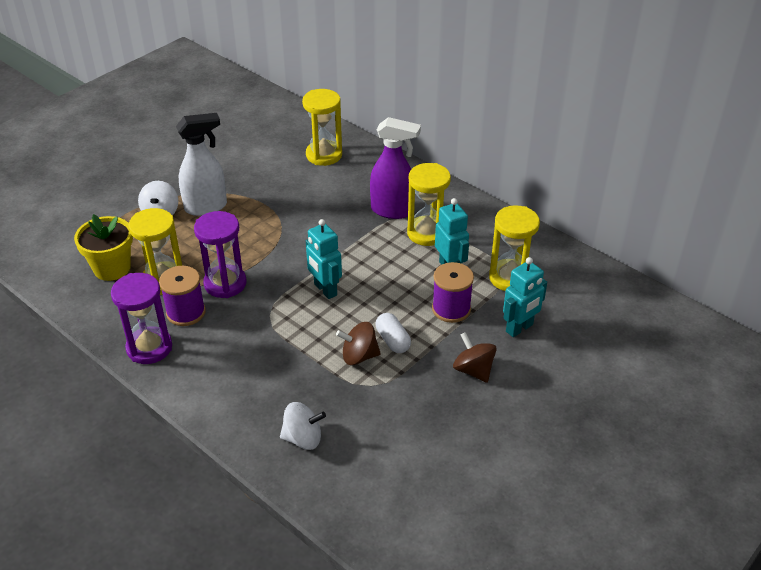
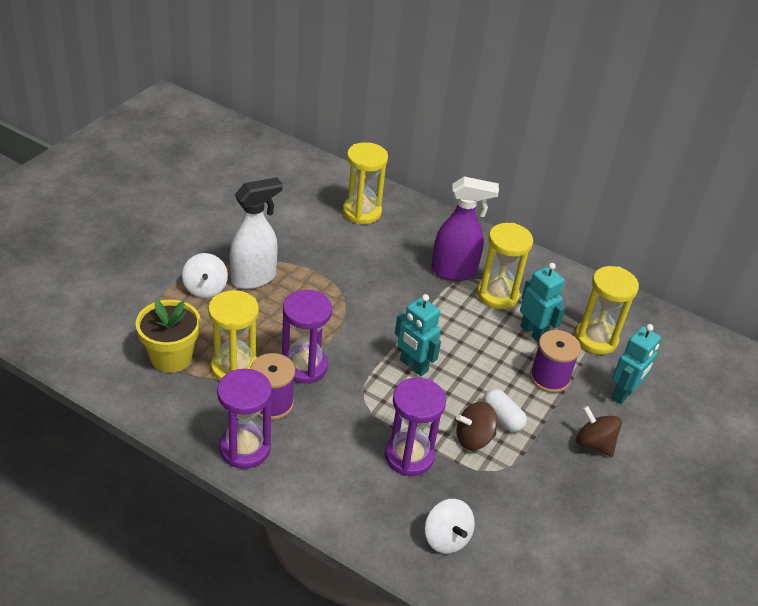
camera: 15 degrees left, 0 degrees up
white spinning top [280,402,326,450] -> white spinning top turned 75 degrees clockwise [425,499,475,554]
none -> purple hourglass [385,378,446,476]

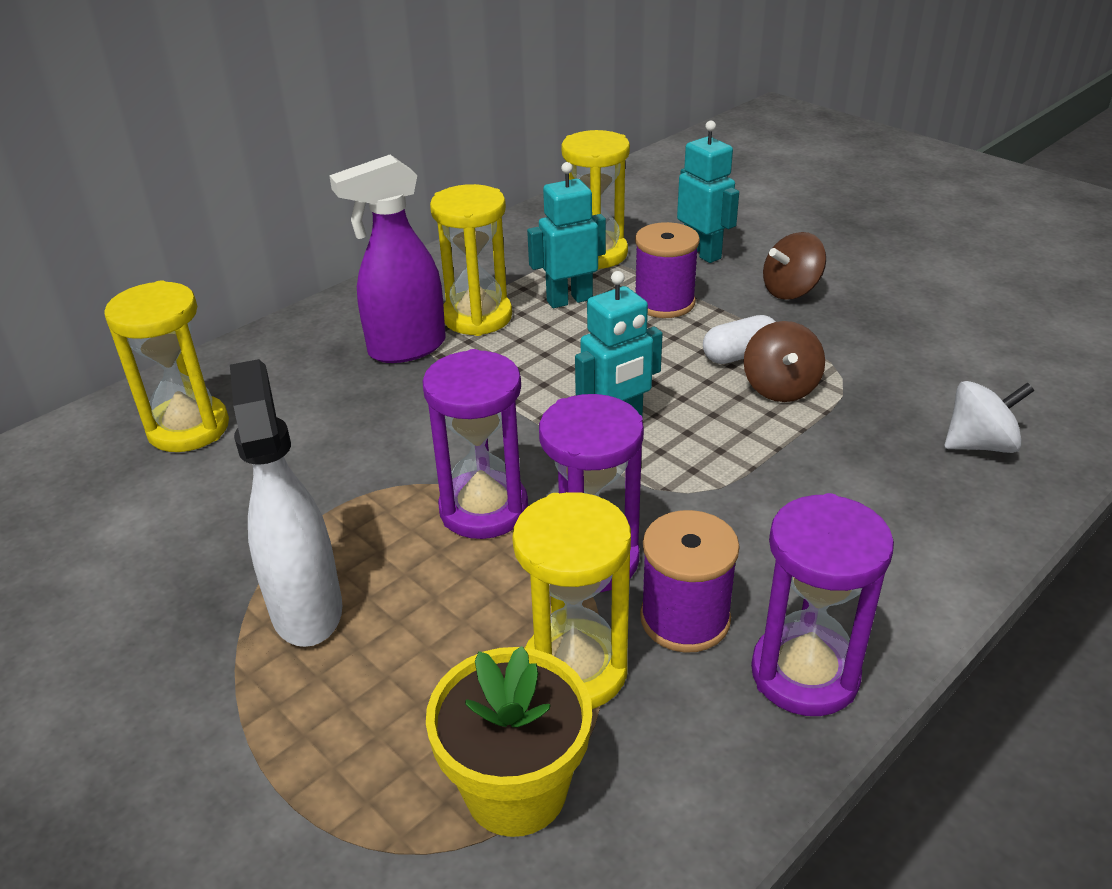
camera: 70 degrees left, 5 degrees down
white spinning top [182,253,228,298] -> none
purple hourglass [385,378,446,476] -> purple hourglass moved to [422,349,528,539]
purple spray bottle [431,176,499,281] -> purple spray bottle turned 135 degrees counterclockwise [329,155,446,363]

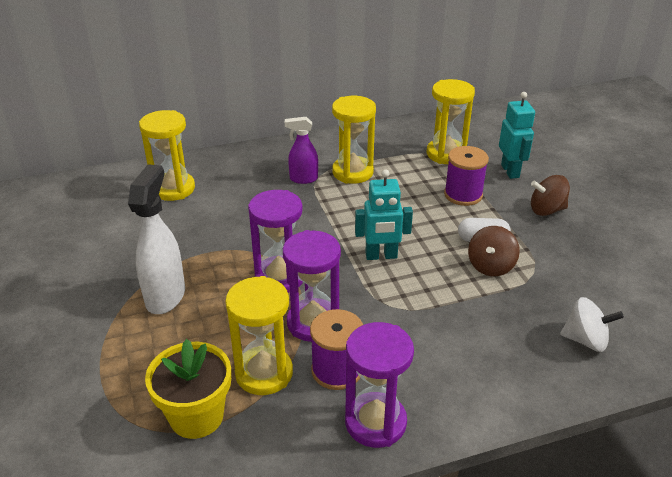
camera: 25 degrees right, 0 degrees up
purple spray bottle [329,155,446,363] -> purple spray bottle [285,117,318,184], size x0.61
turquoise robot [527,162,606,308] -> none

